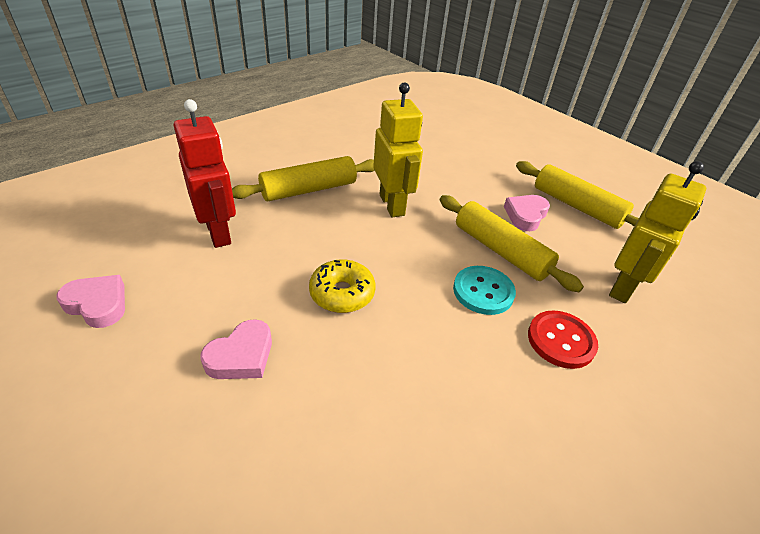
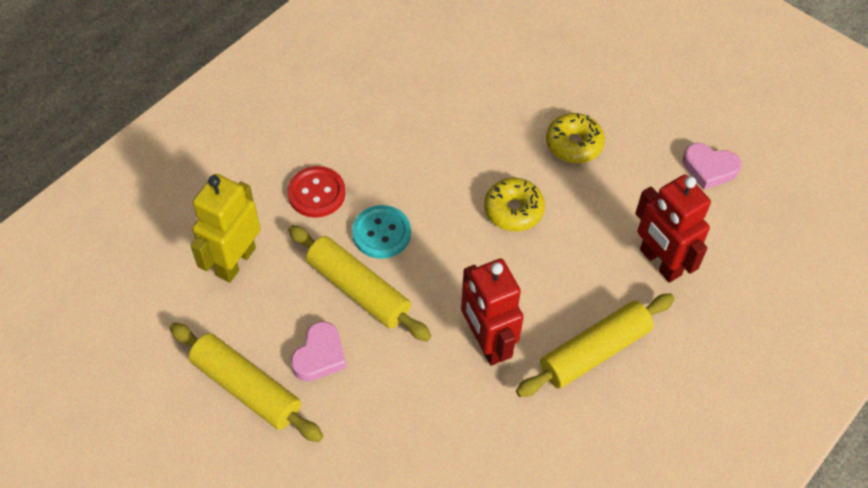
camera: 175 degrees right, 15 degrees up
pink heart [200,319,272,379] -> yellow donut [546,113,605,163]
yellow robot [373,82,423,217] -> red robot [461,259,524,366]

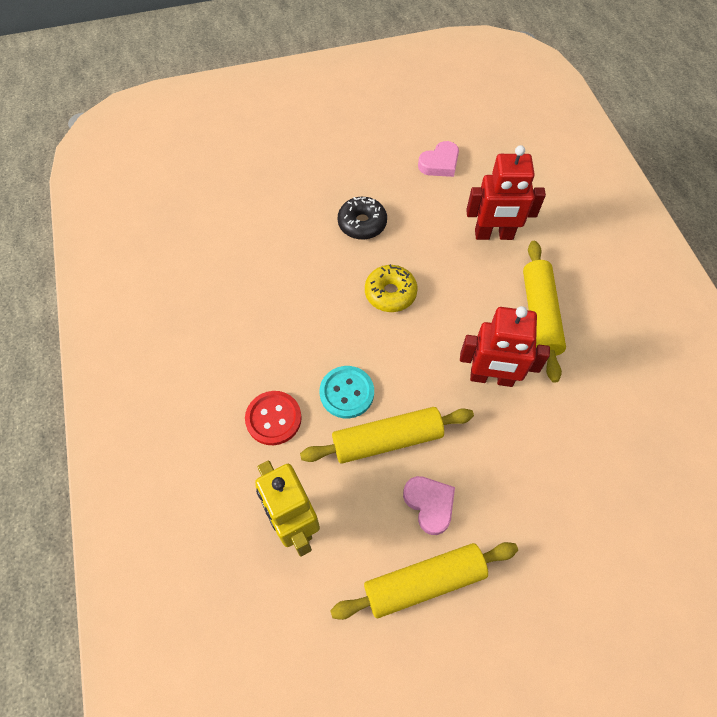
camera: 55 degrees left, 5 degrees up
yellow donut [546,113,605,163] -> black donut [338,197,387,240]

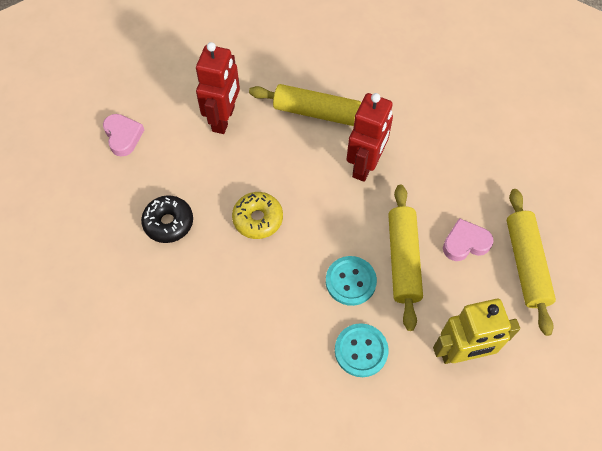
camera: 75 degrees left, 0 degrees up
red button [245,391,302,445] -> turquoise button [335,323,389,377]

